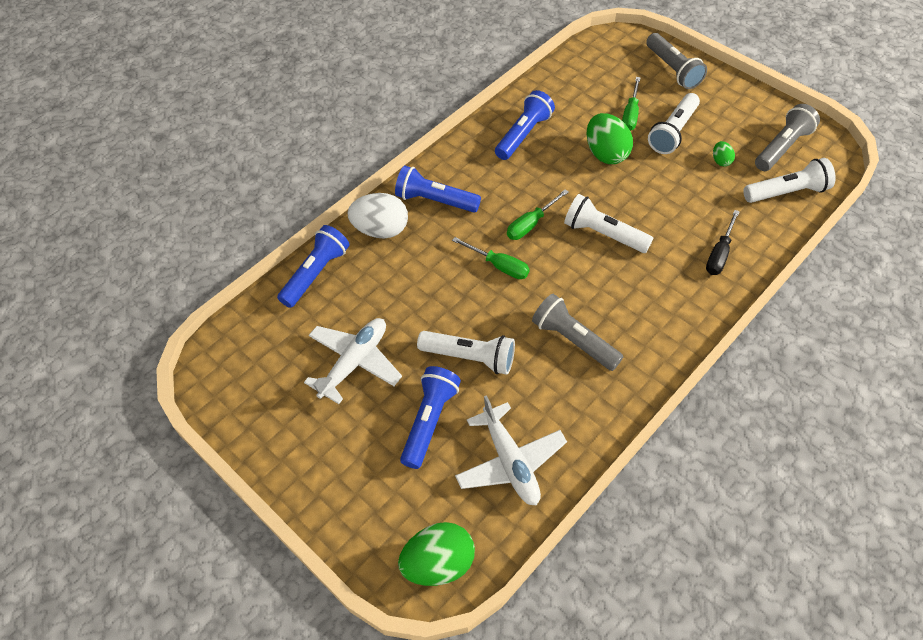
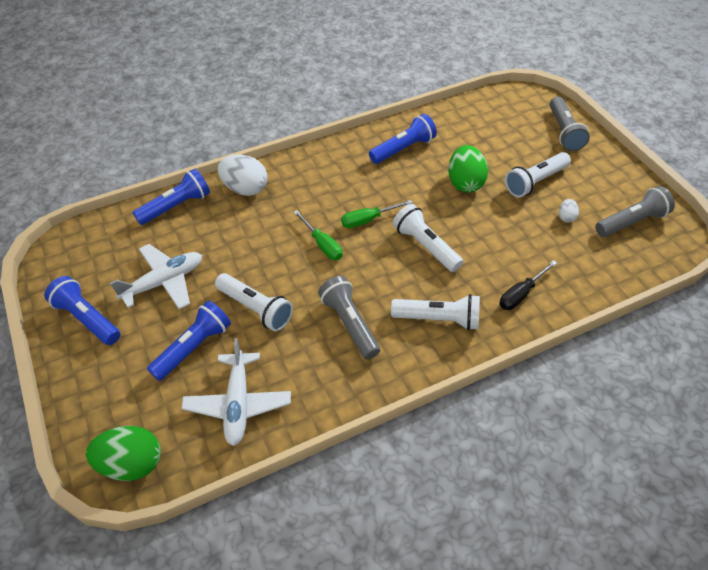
camera: 20 degrees right, 5 degrees down
blue flashlight [395,166,481,213] -> blue flashlight moved to [44,276,120,345]
green screwdriver [622,77,641,131] -> none
green egg [713,141,735,167] -> white egg [559,199,579,223]
white flashlight [743,158,836,203] -> white flashlight moved to [391,294,480,330]

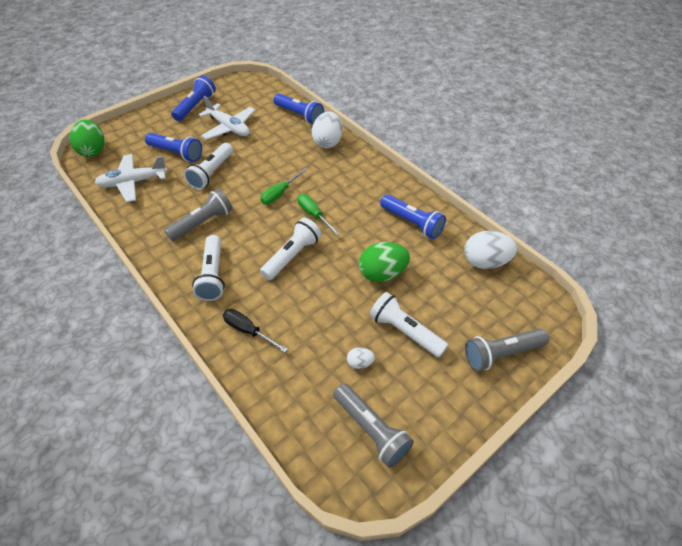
camera: 75 degrees right, 0 degrees up
none -> white egg [464,231,517,269]

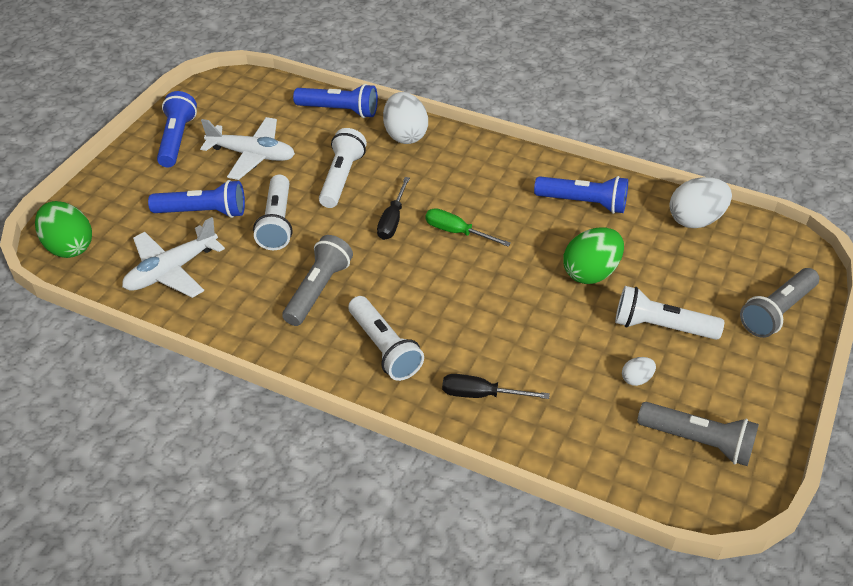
camera: 25 degrees left, 5 degrees down
green screwdriver [260,168,307,205] -> black screwdriver [377,177,410,240]
white flashlight [260,218,322,280] -> white flashlight moved to [319,128,367,208]

